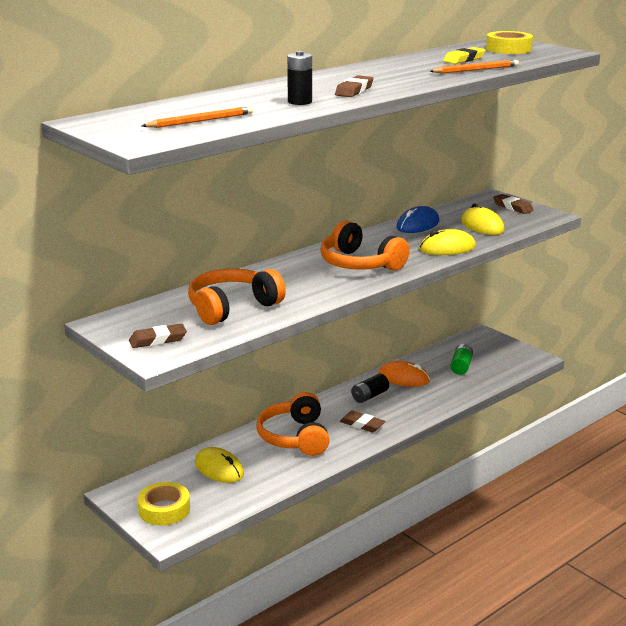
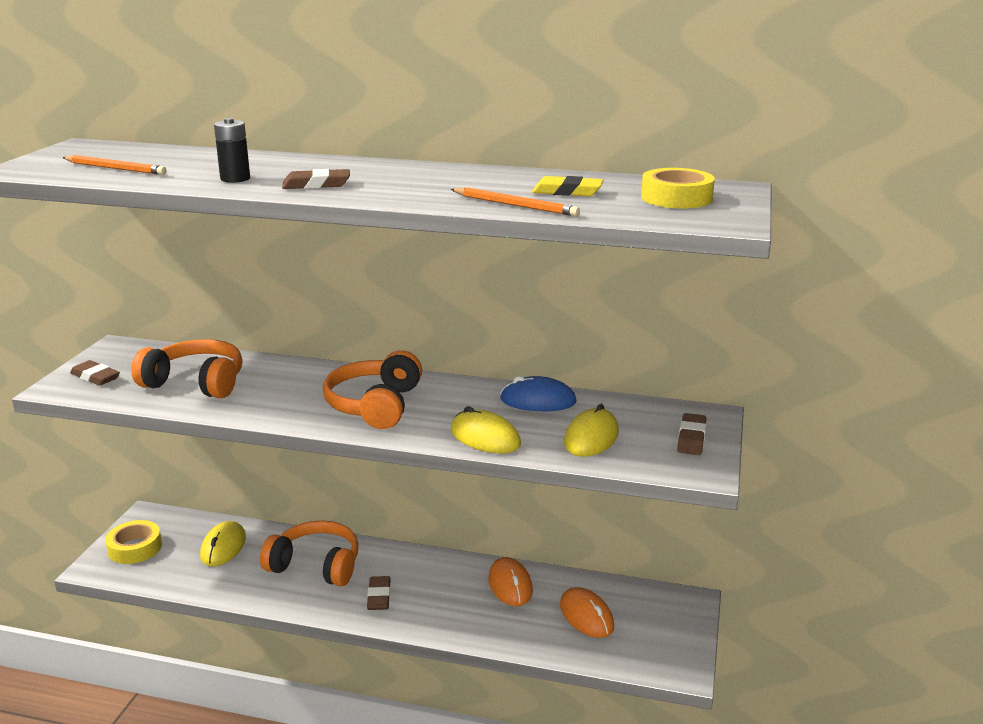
camera: 55 degrees right, 0 degrees up
orange headphones [256,392,330,456] -> orange headphones turned 60 degrees clockwise [260,521,359,586]
black battery [351,374,389,403] -> none
green battery [450,344,473,375] -> orange mouse [560,587,614,638]

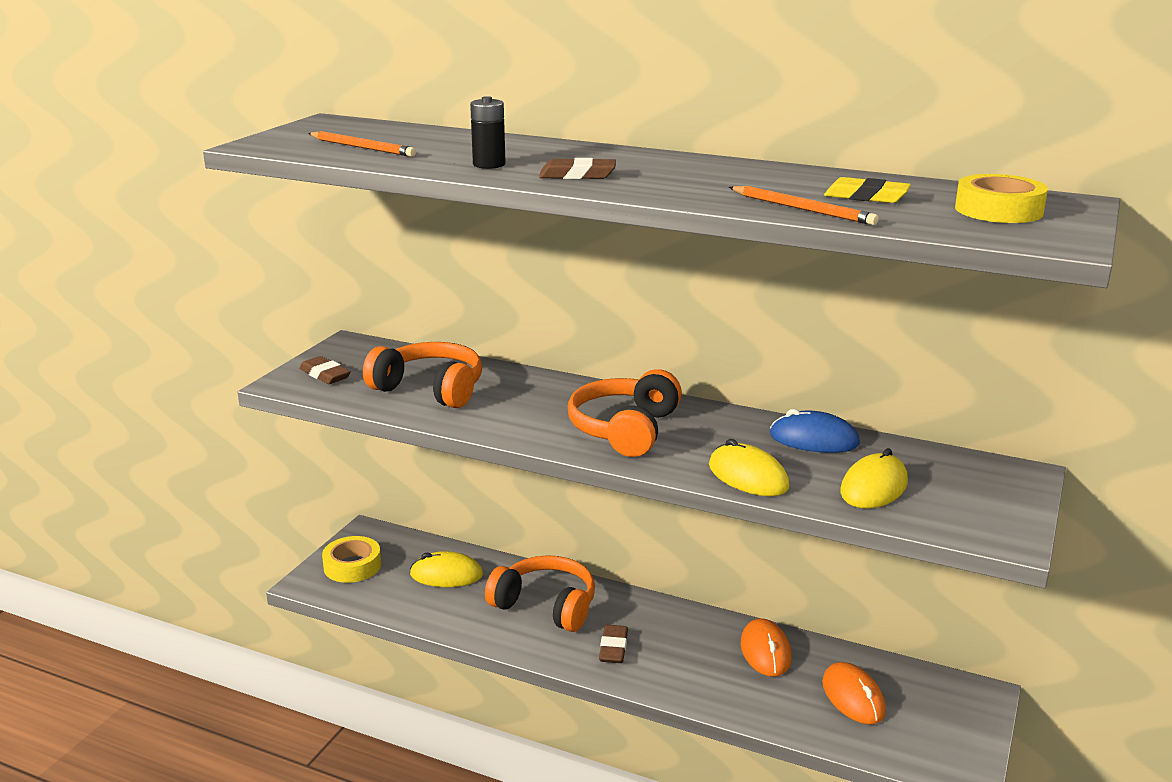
camera: 10 degrees right, 0 degrees up
yellow mouse [200,521,246,566] -> yellow mouse turned 75 degrees clockwise [410,551,483,587]
brown eraser [677,413,706,455] -> none

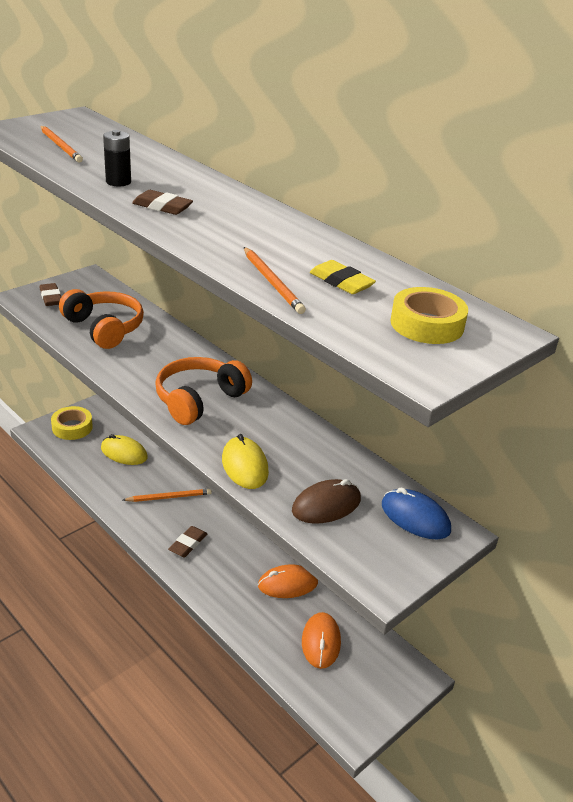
camera: 20 degrees right, 10 degrees up
orange headphones [485,555,595,632] -> orange pencil [123,489,212,502]
orange mouse [741,618,792,677] -> orange mouse turned 60 degrees clockwise [258,564,318,598]
blue mouse [770,409,860,453] -> blue mouse moved to [382,487,451,539]
yellow mouse [840,448,908,508] -> brown mouse [292,479,361,523]

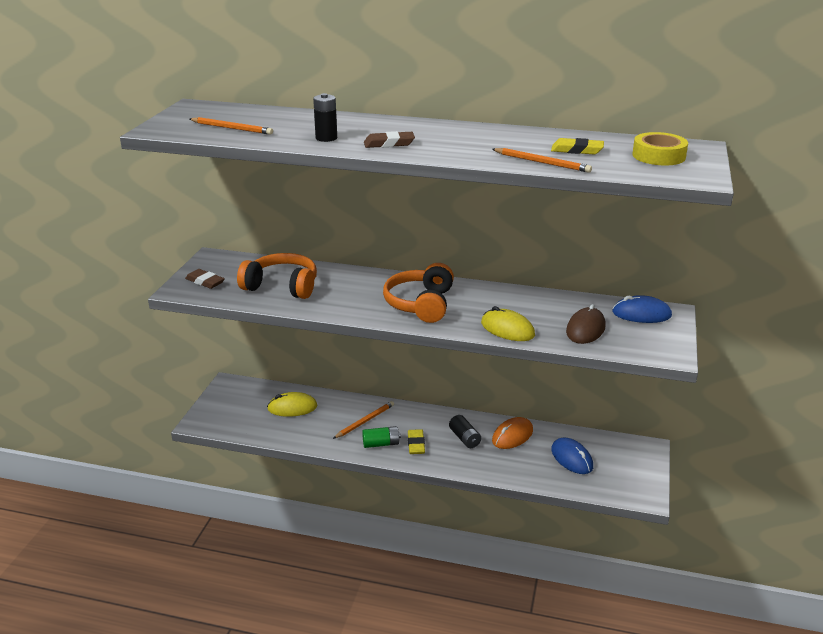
camera: 30 degrees left, 5 degrees down
yellow tape [51,406,93,440] -> none
brown eraser [168,526,207,557] -> yellow eraser [408,429,425,454]
orange mouse [302,612,341,669] -> blue mouse [551,438,593,474]
none -> green battery [362,426,401,448]
none -> black battery [449,415,481,448]

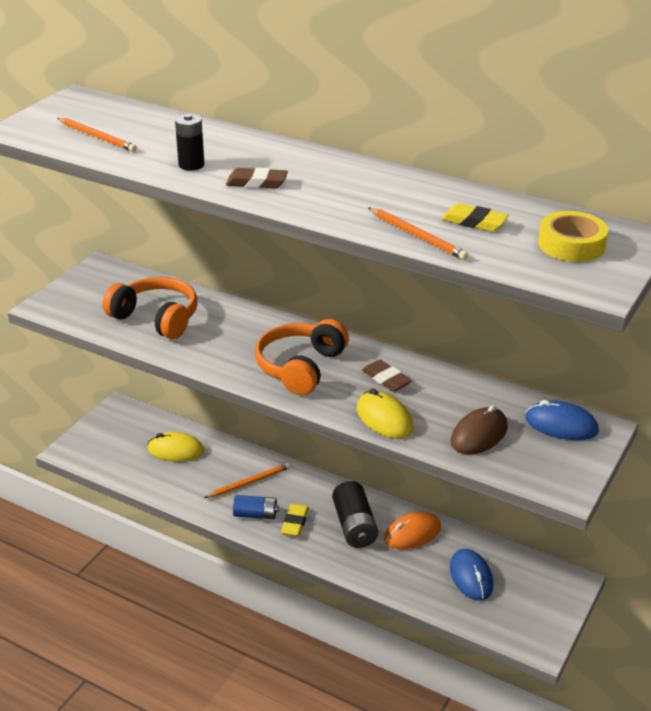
camera: 15 degrees right, 5 degrees up
brown eraser [185,269,225,289] -> brown eraser moved to [362,360,412,392]
green battery [362,426,401,448] -> blue battery [233,495,279,519]
black battery [449,415,481,448] -> black battery [332,481,378,548], size x1.52

